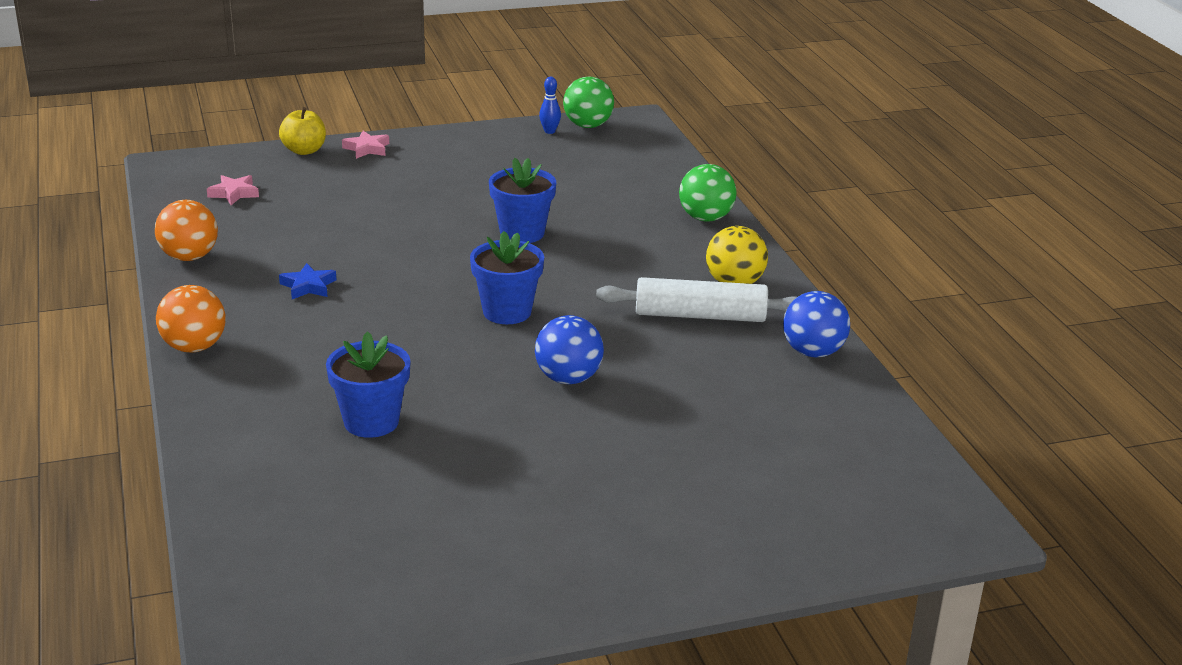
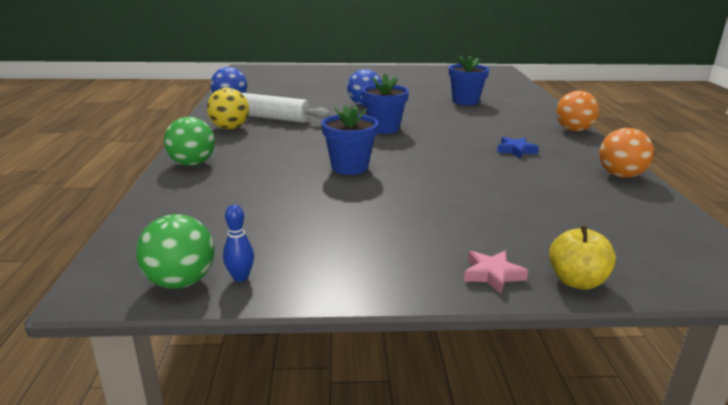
camera: 165 degrees left, 5 degrees down
pink star [207,175,259,205] -> none

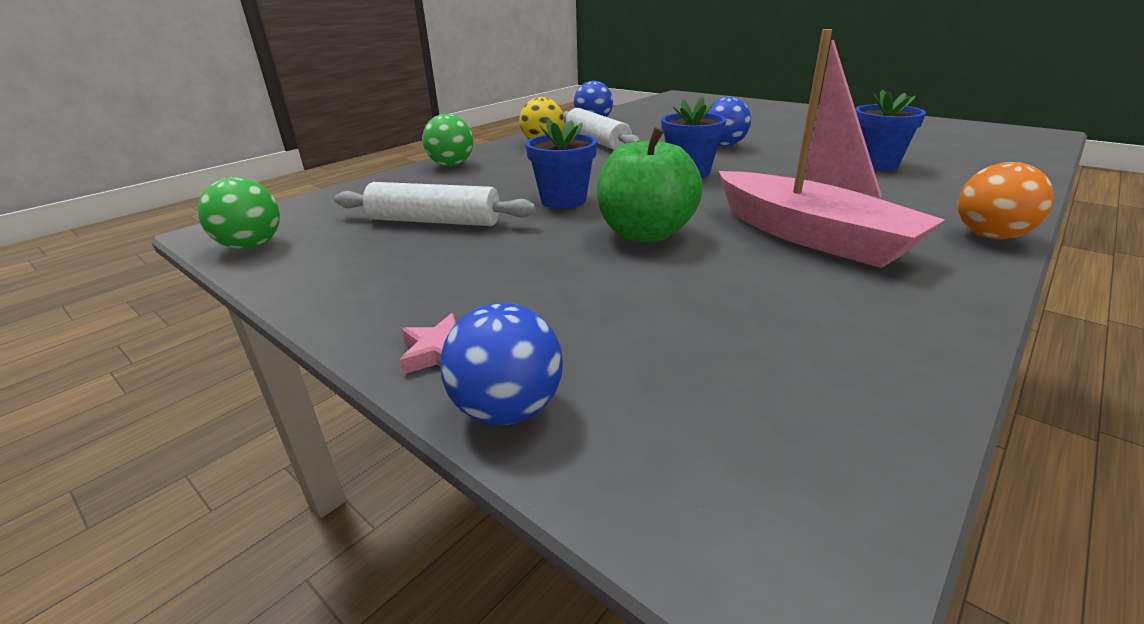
camera: 45 degrees right, 5 degrees up
blue bowling pin [223,205,254,282] -> none
blue star [497,137,539,158] -> pink boat [719,29,945,268]
yellow apple [549,225,616,290] -> blue ball [440,303,563,425]
orange ball [599,128,654,178] -> none
none -> white rolling pin [334,182,536,226]
none -> green apple [597,127,702,243]

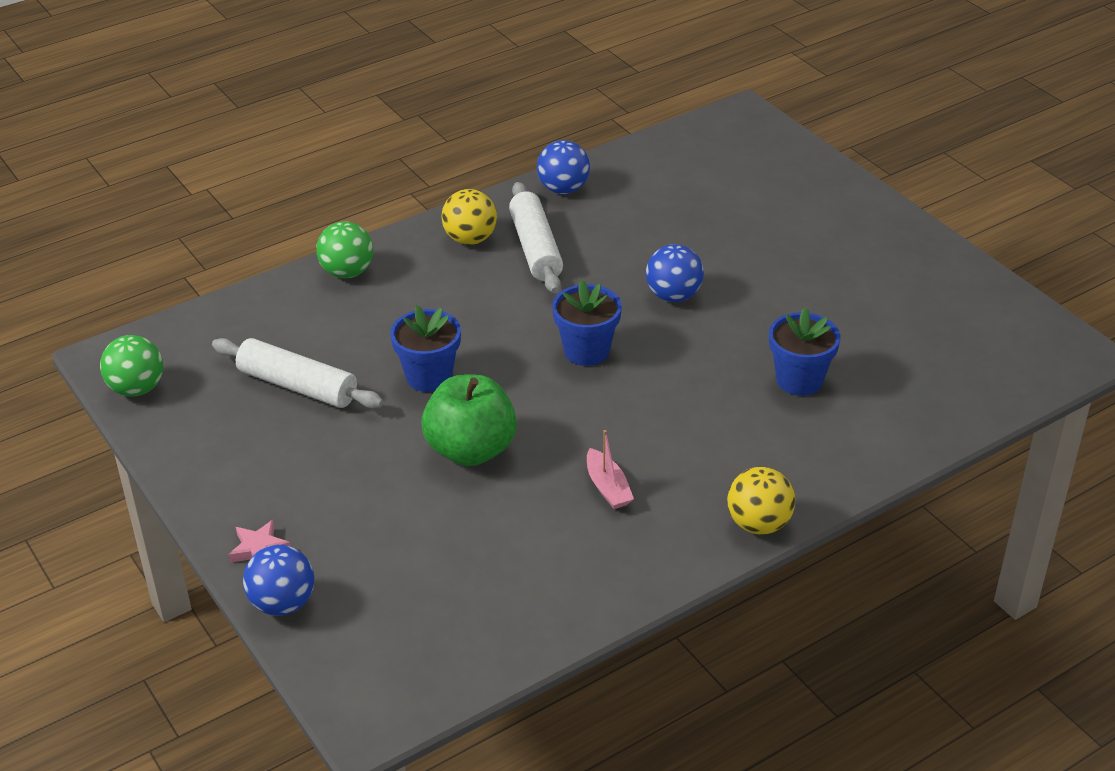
camera: 15 degrees right, 10 degrees up
pink boat [719,29,945,268] -> pink boat [587,430,634,509], size x0.41
orange ball [958,162,1054,239] -> yellow ball [727,467,795,534]

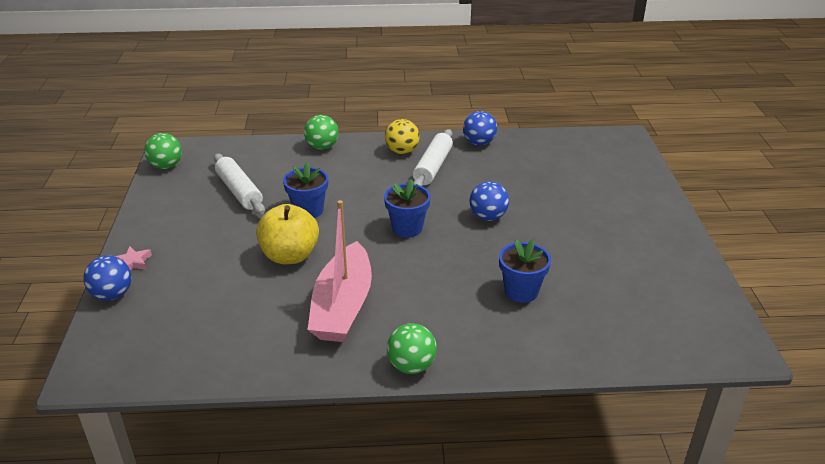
camera: 30 degrees right, 5 degrees down
green apple [421,374,517,466] -> yellow apple [256,204,319,264]
pink boat [587,430,634,509] -> pink boat [307,200,372,342], size x2.41
yellow ball [727,467,795,534] -> green ball [387,323,437,374]

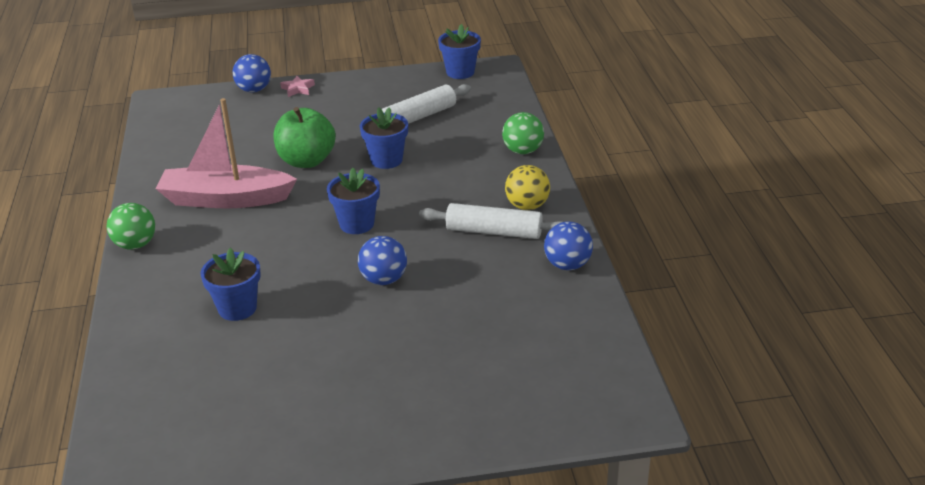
camera: 85 degrees right, 0 degrees up
green ball [144,133,182,169] -> blue flower pot [438,24,481,79]
yellow apple [256,204,319,264] -> green apple [274,107,336,168]

